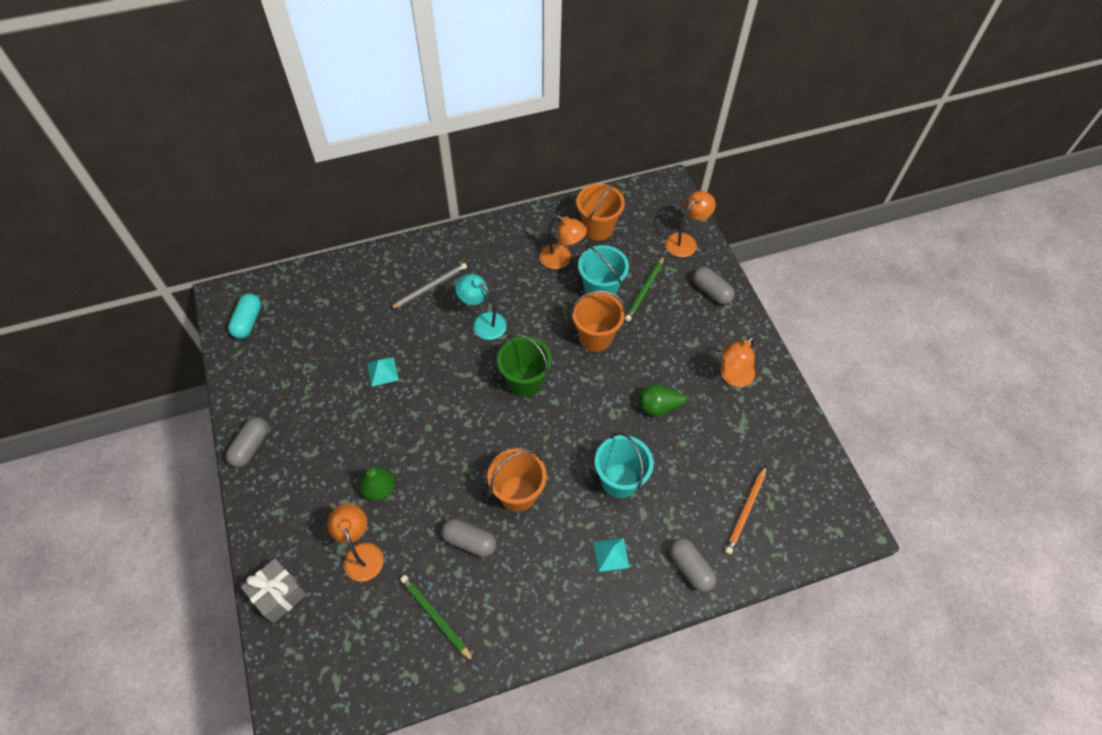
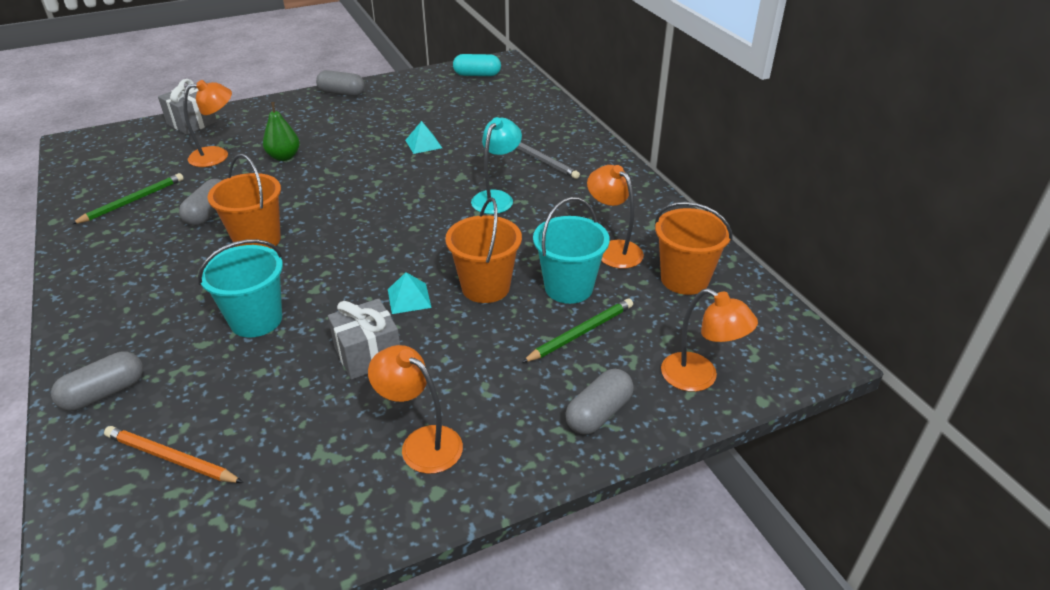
camera: 85 degrees right, 20 degrees down
green bucket [497,334,552,397] -> none
orange lamp [539,215,587,269] -> orange lamp turned 120 degrees clockwise [587,165,644,269]
turquoise pyramid [594,538,629,572] -> turquoise pyramid moved to [388,272,432,314]
green pencil [625,256,665,322] -> green pencil turned 120 degrees clockwise [522,298,633,363]
green pear [640,384,695,417] -> grey gift [328,299,400,380]

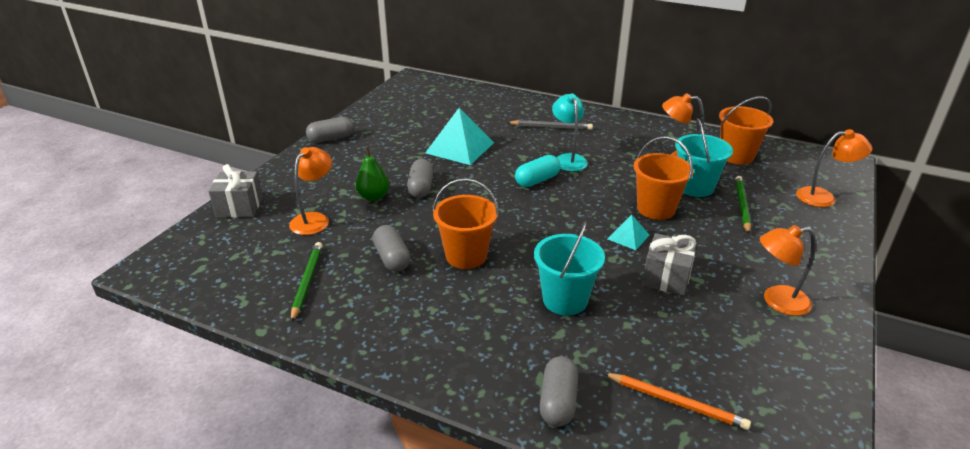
camera: 40 degrees left, 5 degrees down
orange pencil [104,426,243,483] -> orange pencil turned 135 degrees counterclockwise [604,373,751,430]
turquoise pyramid [405,121,442,154] -> turquoise pyramid [425,108,494,165], size x1.98
turquoise capsule [453,54,501,76] -> turquoise capsule moved to [515,155,560,187]
grey capsule [565,369,634,435] -> grey capsule moved to [407,159,434,198]

